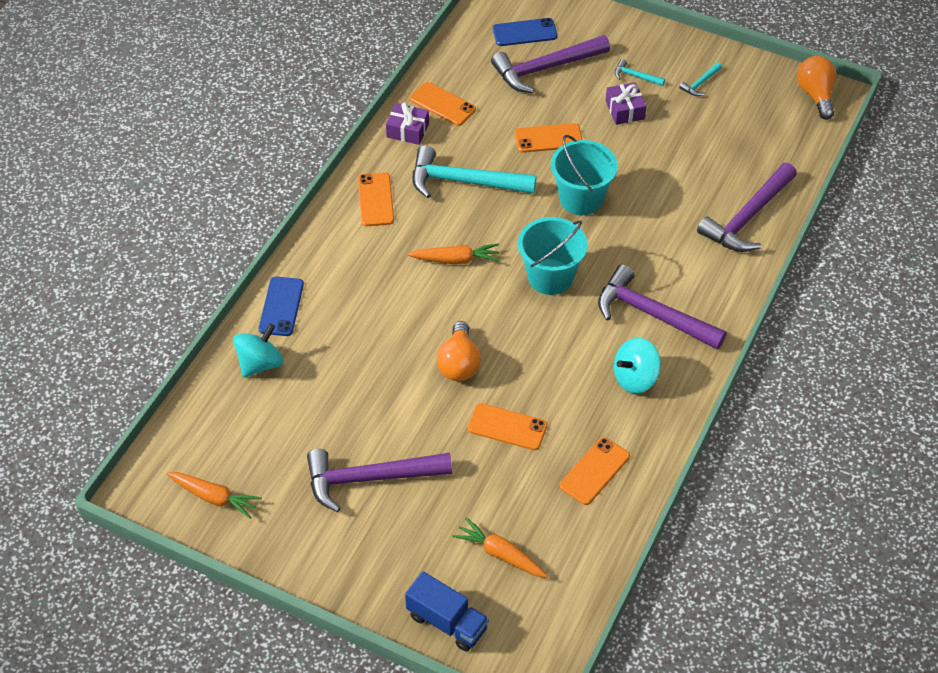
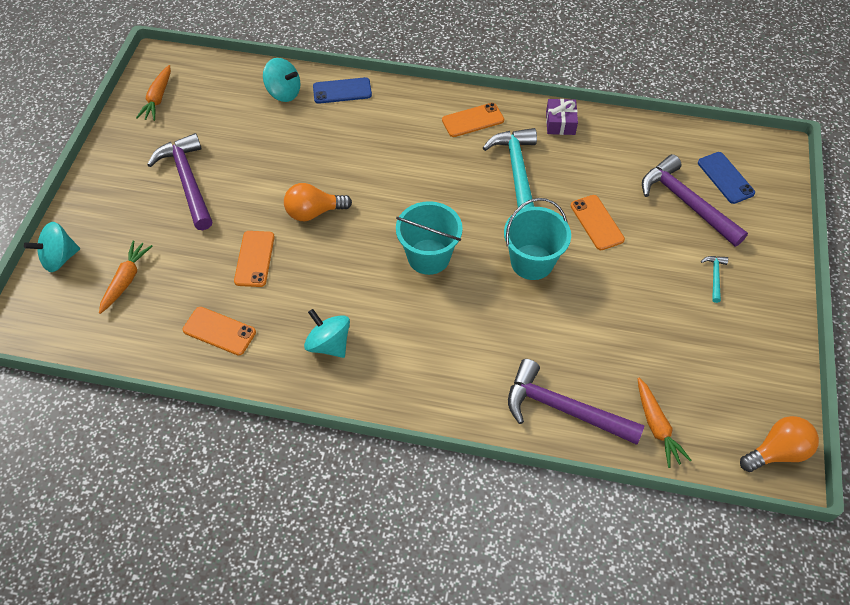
camera: 75 degrees right, 5 degrees up
blue truck [405,572,489,652] -> turquoise spinning top [24,222,80,272]
orange carrot [408,243,500,264] -> orange carrot moved to [638,378,691,468]
orange phone [410,82,476,126] -> none
purple hammer [598,264,726,350] -> none
purple gift [606,82,646,125] -> none
turquoise hammer [679,62,722,96] -> none

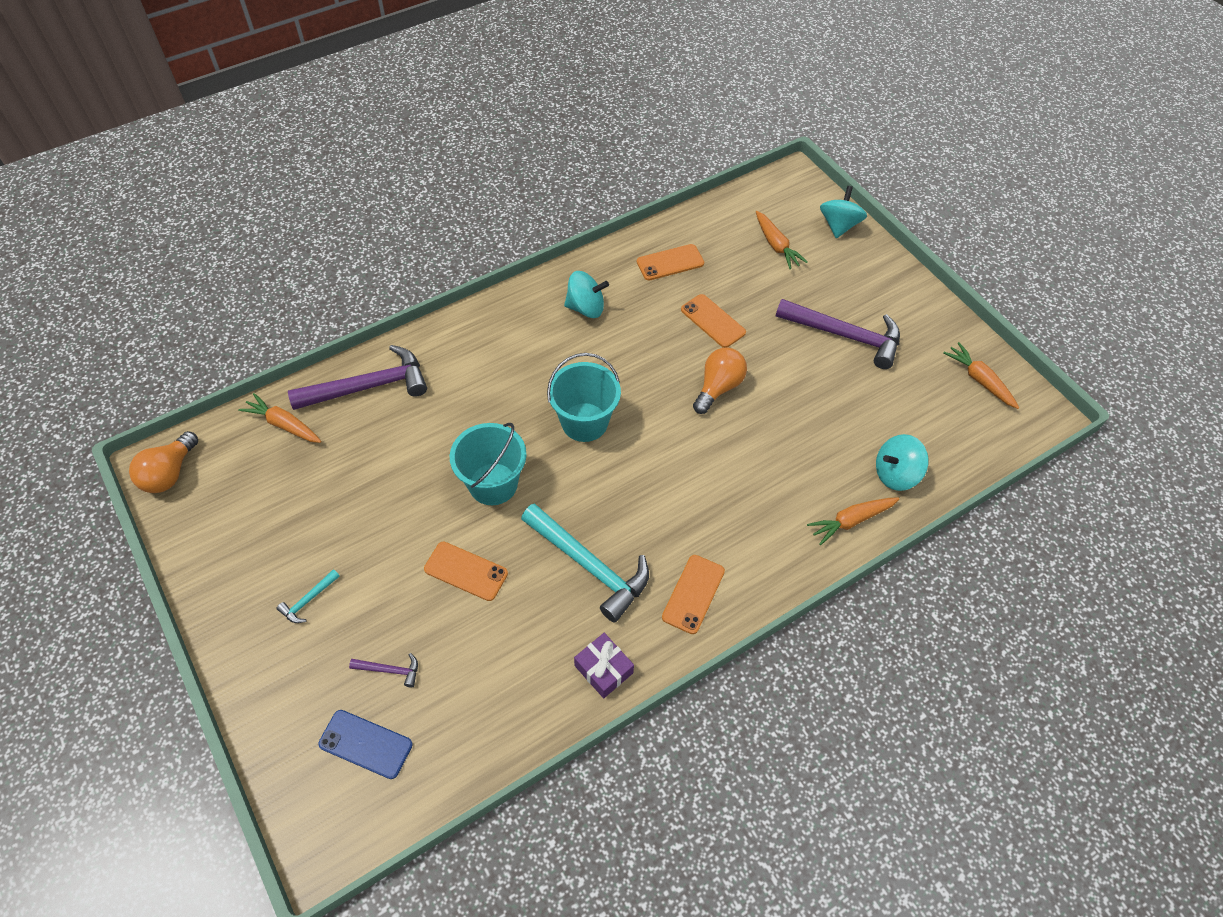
camera: 135 degrees right, 0 degrees up
blue phone [313,77,372,104] -> orange carrot [807,497,899,545]
purple hammer [642,154,748,247] -> purple hammer [349,653,418,687], size x0.44
turquoise hammer [701,256,728,303] -> turquoise hammer turned 75 degrees clockwise [277,569,340,623]

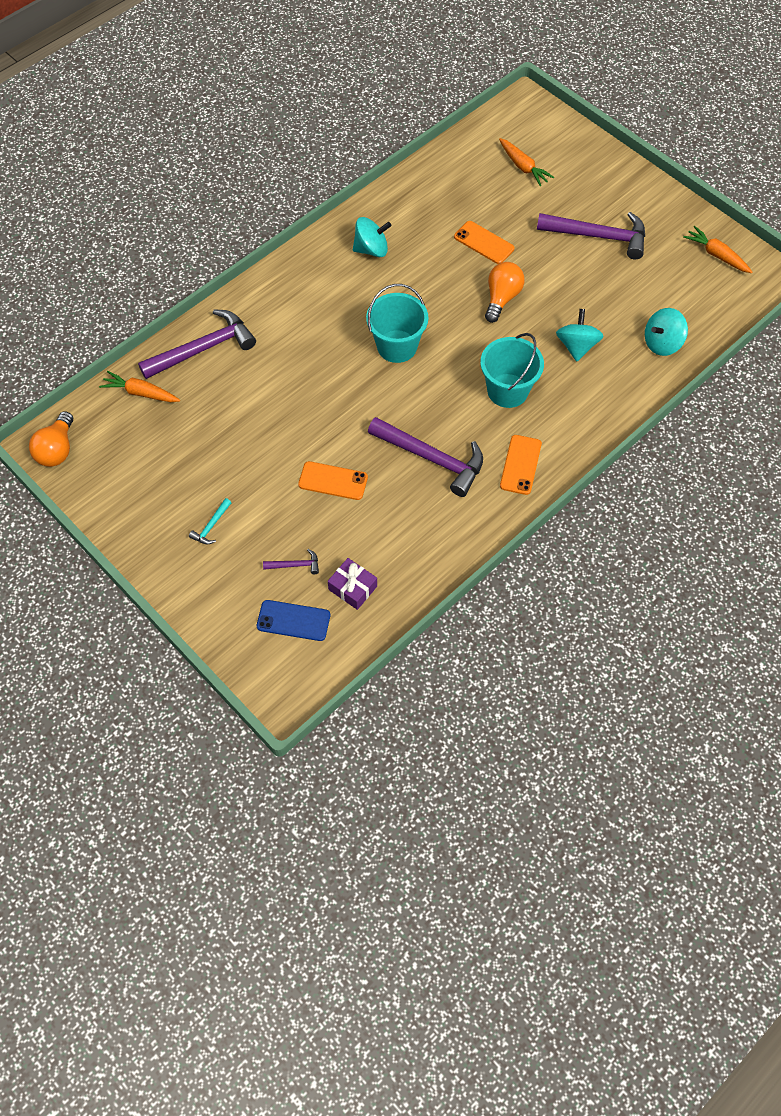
camera: 10 degrees left, 5 degrees up
turquoise bucket [450,423,527,505] -> turquoise bucket moved to [480,333,544,408]
turquoise hammer [521,503,649,623] -> purple hammer [368,417,483,497]
purple gift [574,633,634,698] -> purple gift moved to [328,558,377,610]
orange phone [637,244,704,280] -> none
orange carrot [807,497,899,545] -> none
turquoise spinning top [820,186,867,238] -> turquoise spinning top moved to [556,309,603,362]

